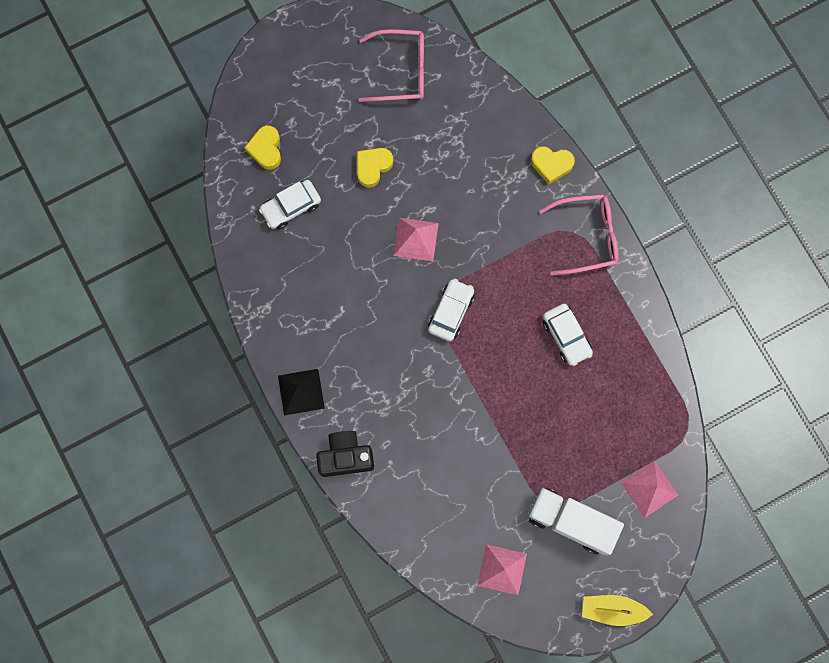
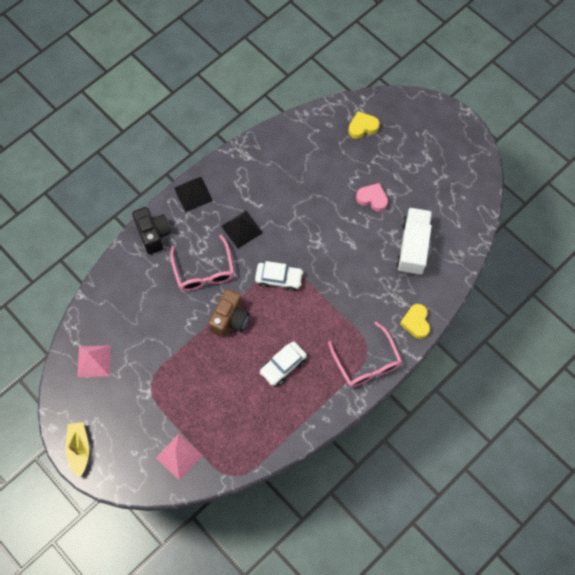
camera: 75 degrees right, 10 degrees down
white car [259,180,321,230] -> none
yellow heart [357,148,393,188] -> pink heart [356,183,388,212]
pink glasses [359,29,424,102] -> pink glasses moved to [170,235,234,291]
pink pyramid [394,218,439,261] -> none
white truck [528,487,624,555] -> white truck moved to [396,208,432,275]
none -> brown camera [208,289,249,337]
none -> black pyramid [221,211,263,249]

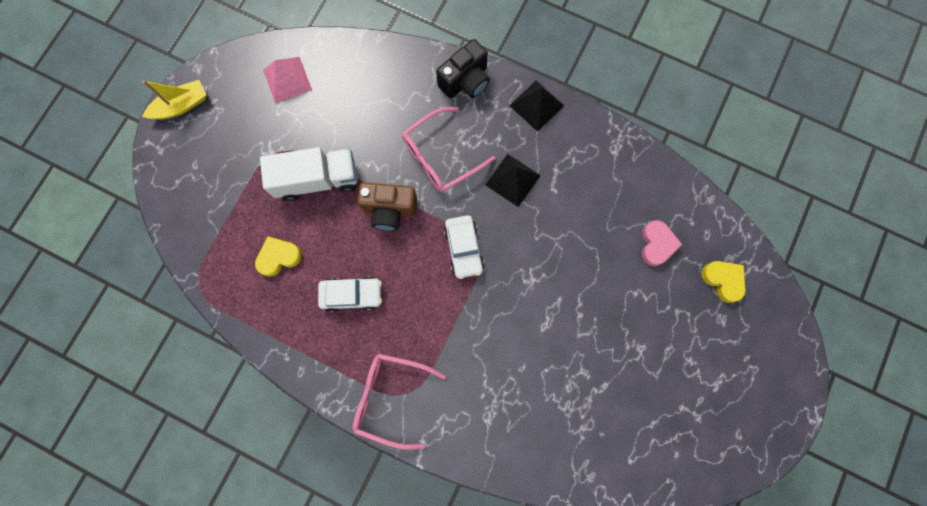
camera: 70 degrees right, 10 degrees up
pink pyramid [156,434,203,481] -> none
white car [260,341,307,386] -> white car turned 150 degrees clockwise [318,276,382,312]
pink glasses [328,322,402,387] -> pink glasses turned 60 degrees clockwise [353,354,446,450]
pink heart [356,183,388,212] -> pink heart moved to [642,220,682,266]
white truck [396,208,432,275] -> white truck moved to [260,147,357,202]
yellow heart [400,304,430,339] -> yellow heart moved to [255,236,302,277]

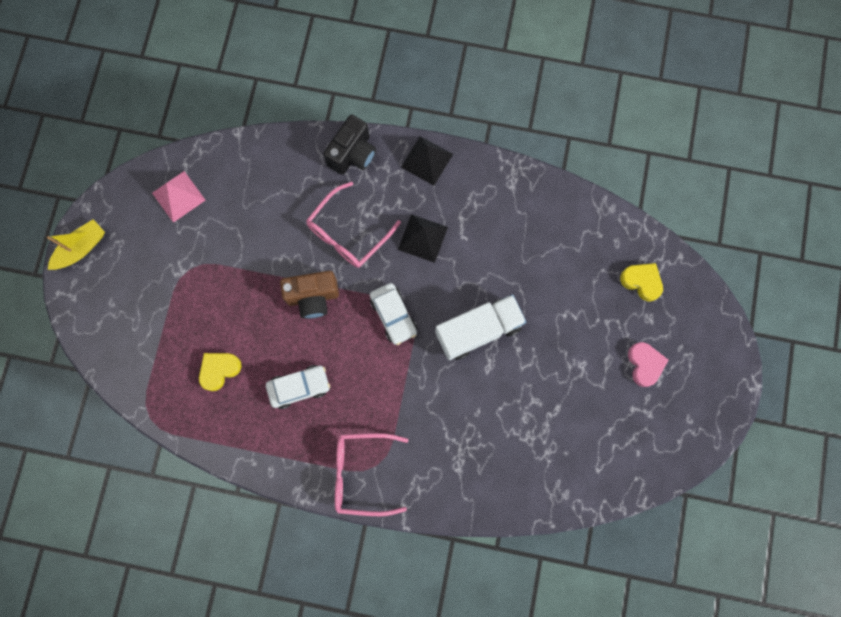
camera: 15 degrees left, 0 degrees up
white truck [260,147,357,202] -> white truck moved to [435,295,526,360]
pink heart [642,220,682,266] -> pink heart moved to [628,342,668,387]

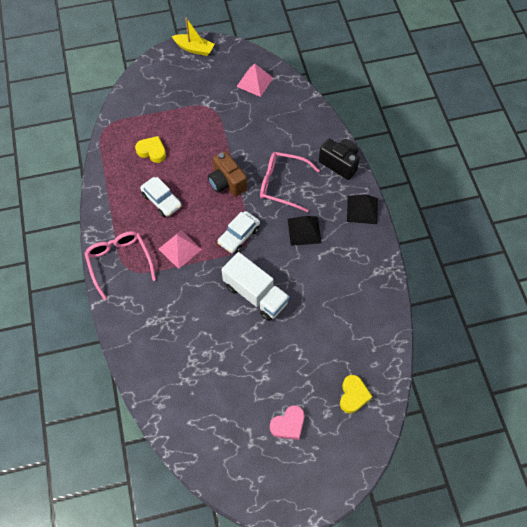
camera: 65 degrees right, 15 degrees down
black camera [323,114,376,175] -> black camera turned 150 degrees counterclockwise [319,139,360,180]
none -> pink pyramid [159,230,202,269]

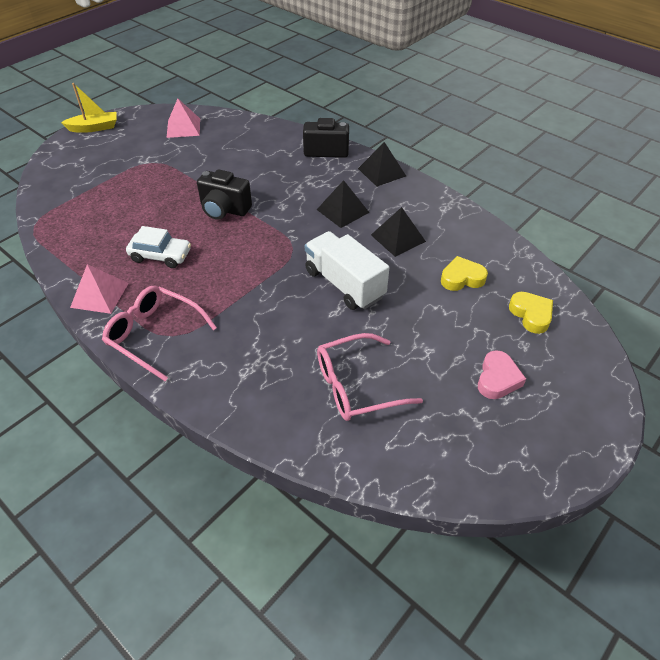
camera: 35 degrees left, 15 degrees down
yellow heart [135,136,166,163] -> yellow heart moved to [441,256,488,291]
pink pyramid [159,230,202,269] -> pink pyramid moved to [70,264,129,314]
brown camera [208,151,247,197] -> black camera [197,169,252,220]
white car [218,211,260,253] -> none
white truck [221,252,290,321] -> white truck turned 135 degrees counterclockwise [305,231,389,310]
pink glasses [260,152,320,212] -> pink glasses moved to [317,333,423,421]
none -> black pyramid [371,207,426,257]

